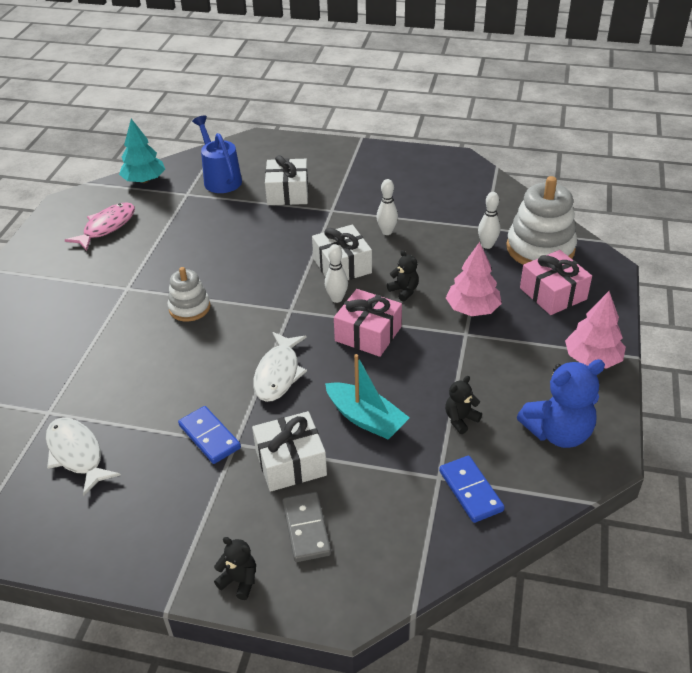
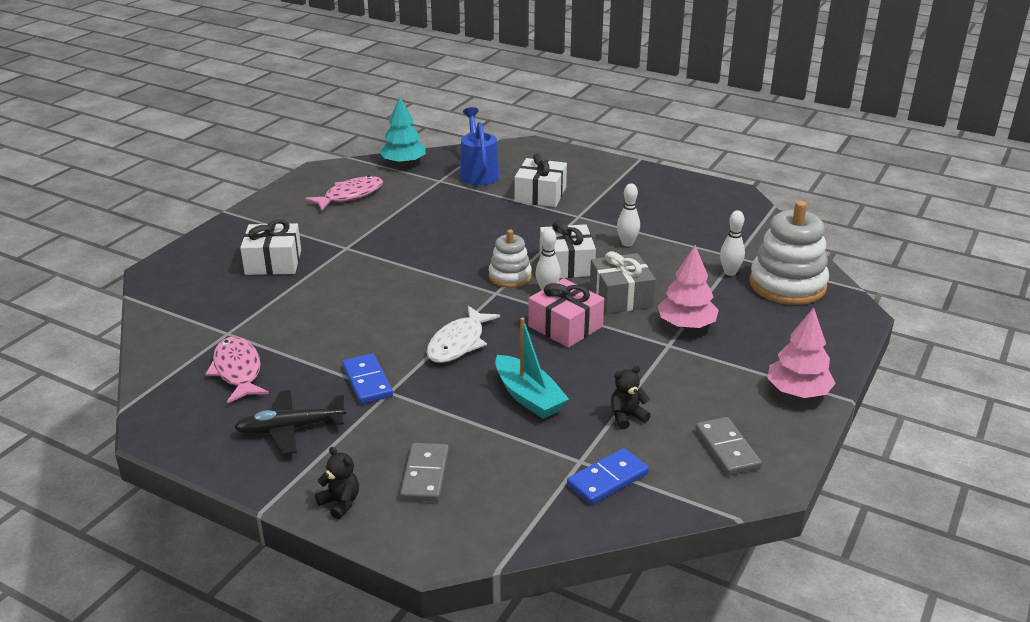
camera: 15 degrees right, 10 degrees down
white fish [46,418,121,497] -> pink fish [206,337,269,404]
white stacking toy [168,267,211,322] -> white stacking toy moved to [489,229,532,288]
white gift [252,411,327,492] -> white gift moved to [240,219,301,275]
black teddy bear [387,250,419,302] -> grey gift [590,251,656,314]
blue domino [439,456,505,523] -> blue domino turned 60 degrees clockwise [567,448,649,505]
blue teddy bear [517,359,605,448] -> grey domino [695,417,762,475]
pink gift [520,250,592,315] -> none
none -> black plane [234,390,346,455]

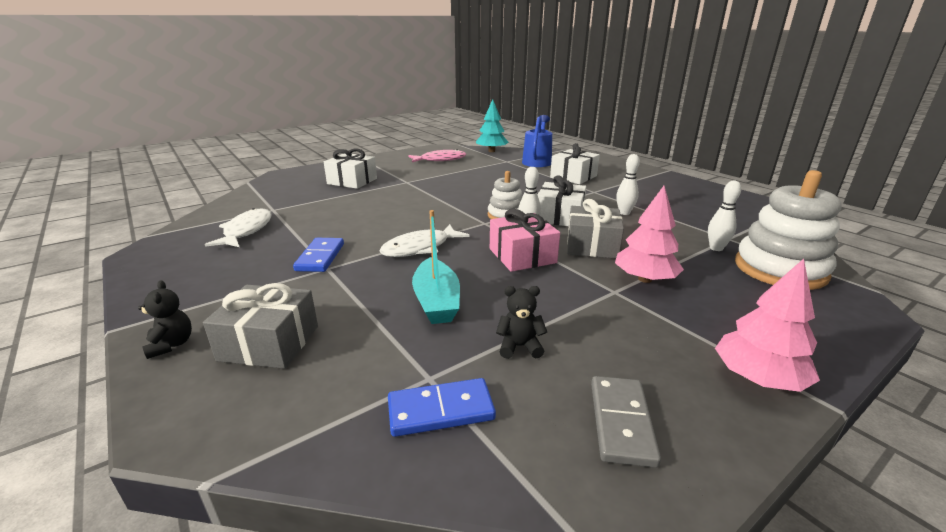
camera: 25 degrees right, 5 degrees down
pink fish [206,337,269,404] -> white fish [205,208,272,247]
black plane [234,390,346,455] -> none
grey domino [400,443,449,502] -> grey gift [203,283,318,369]

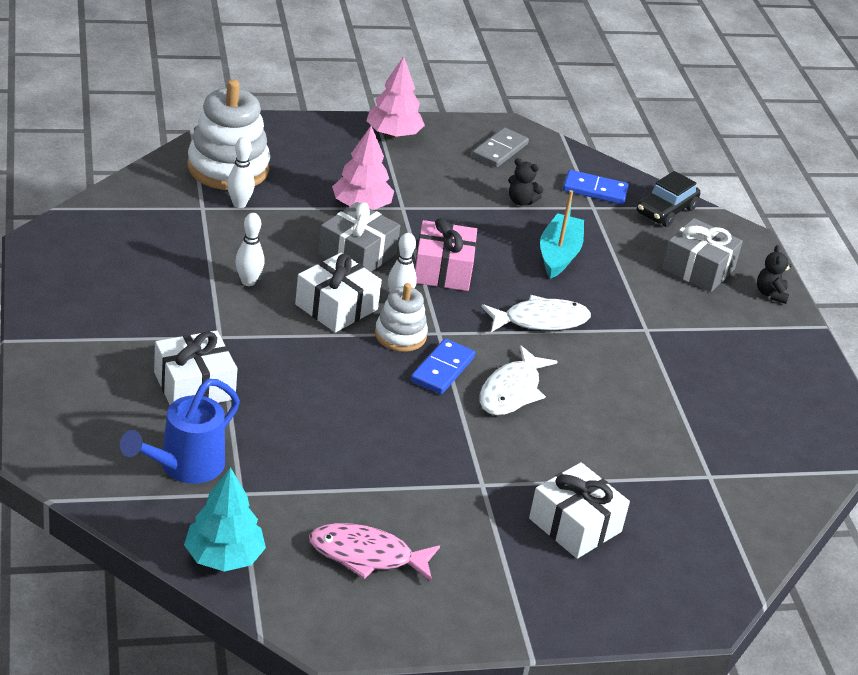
camera: 160 degrees left, 10 degrees up
white fish [205,208,272,247] -> white fish moved to [480,345,558,415]
blue domino [293,238,344,272] -> blue domino moved to [411,339,475,394]
none -> black car [637,171,700,227]

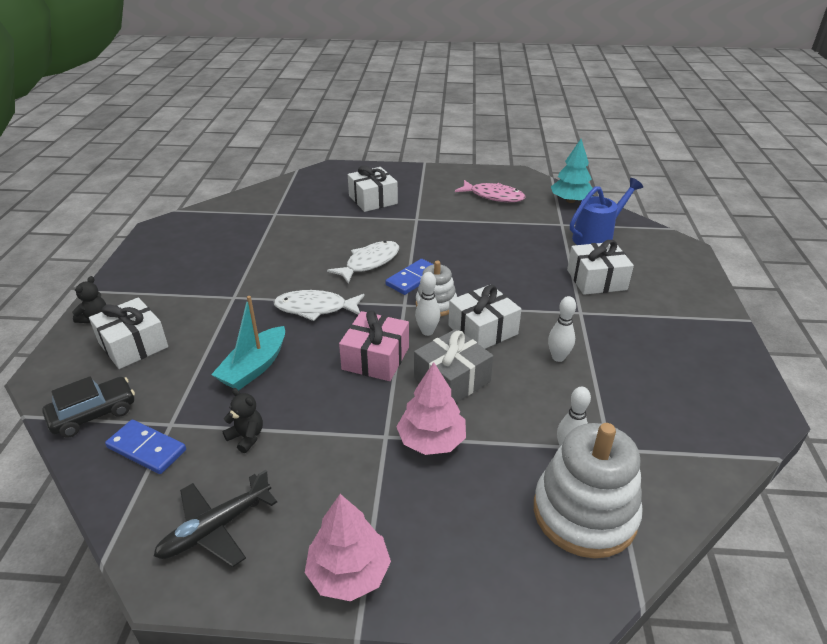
camera: 160 degrees left, 0 degrees up
grey domino [472,128,529,167] -> black plane [154,470,277,567]
grey gift [662,218,743,292] -> white gift [89,297,168,369]

